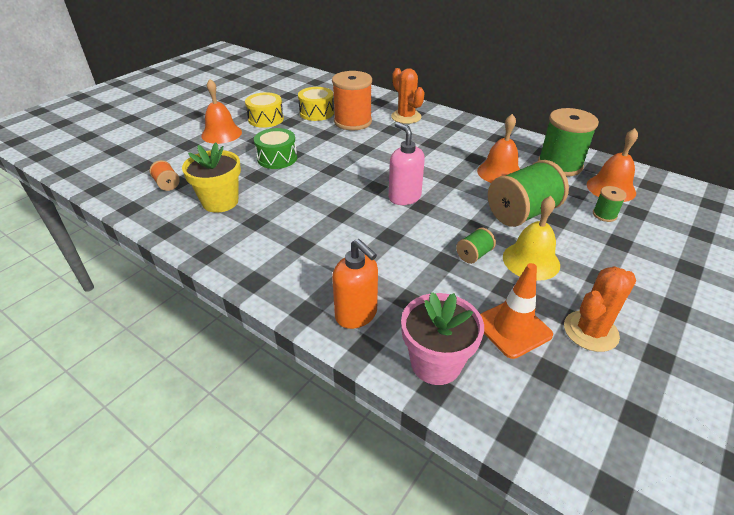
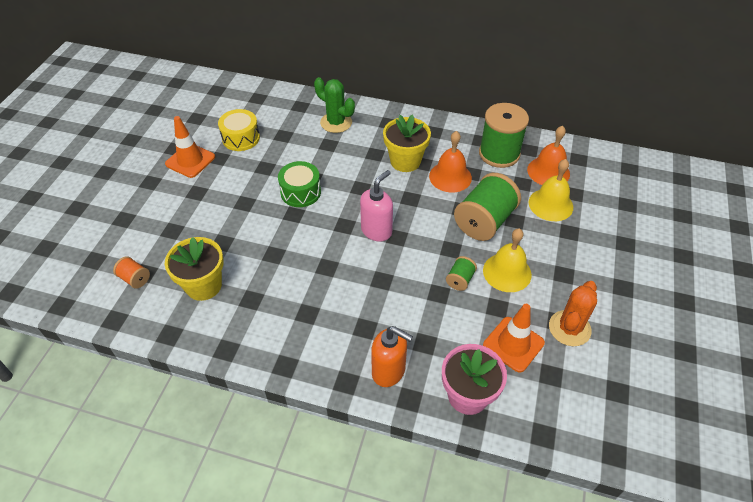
camera: 20 degrees left, 10 degrees up
orange bell [201,79,242,144] -> none
yellow drum [245,92,284,128] -> orange traffic cone [165,116,215,178]
green drum [254,128,297,169] -> green drum moved to [278,161,321,207]
orange spool [332,71,372,130] -> none
pink soap dispenser [389,122,425,205] -> pink soap dispenser turned 90 degrees clockwise [360,170,393,241]
orange cactus [391,68,425,124] -> green cactus [314,77,355,133]
green spool [593,186,627,222] -> yellow bell [529,159,573,221]
none -> yellow flower pot [383,114,431,172]

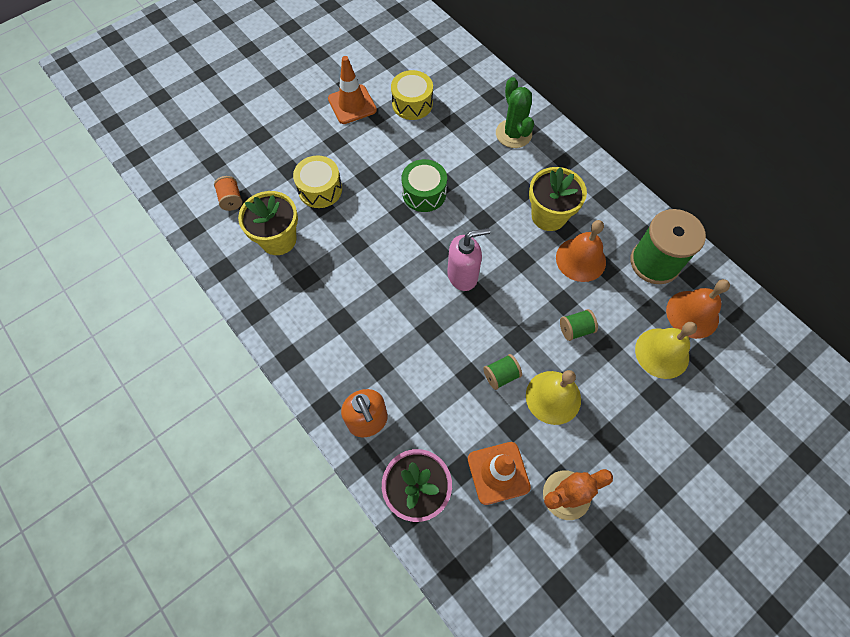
camera: 35 degrees right, 15 degrees up
green spool [454,173,521,241] -> green spool [560,309,598,341], size x0.47
none -> yellow drum [293,155,342,208]

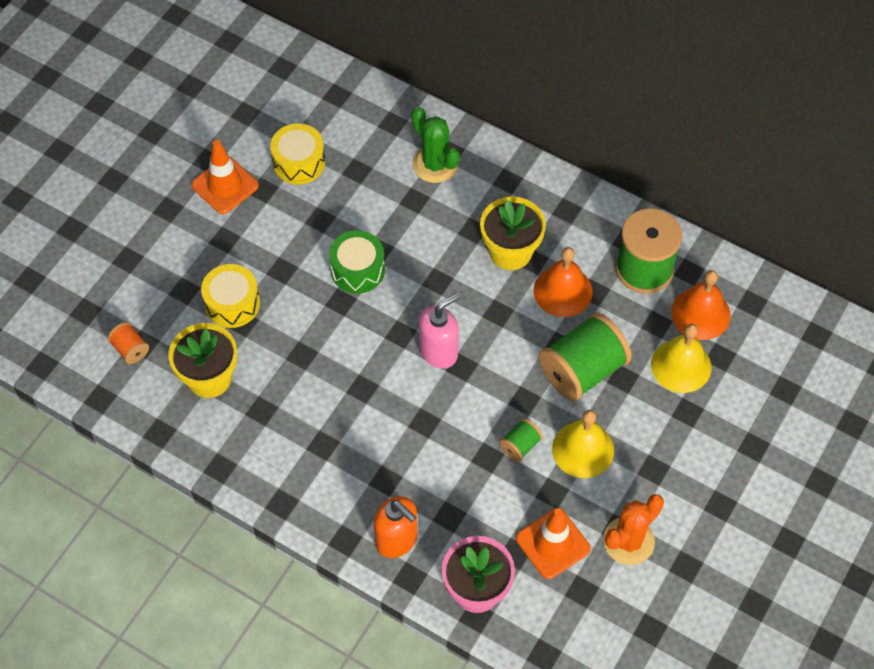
camera: 20 degrees left, 5 degrees down
green spool [560,309,598,341] -> green spool [539,313,632,401], size x2.15

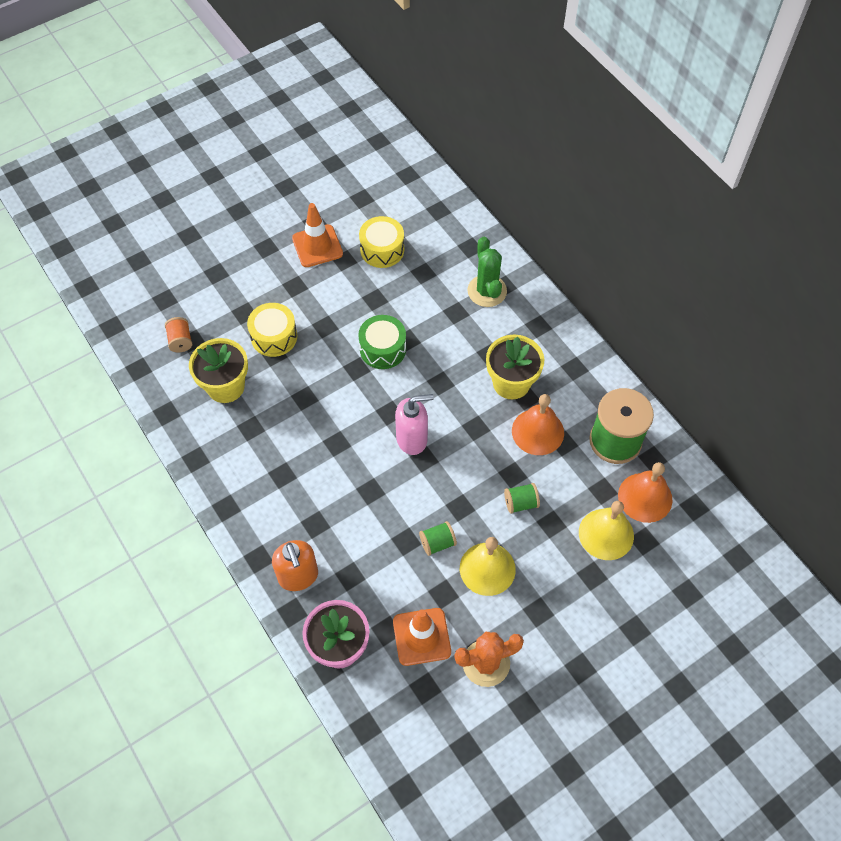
camera: 25 degrees right, 0 degrees up
green spool [539,313,632,401] -> green spool [504,483,540,514], size x0.47

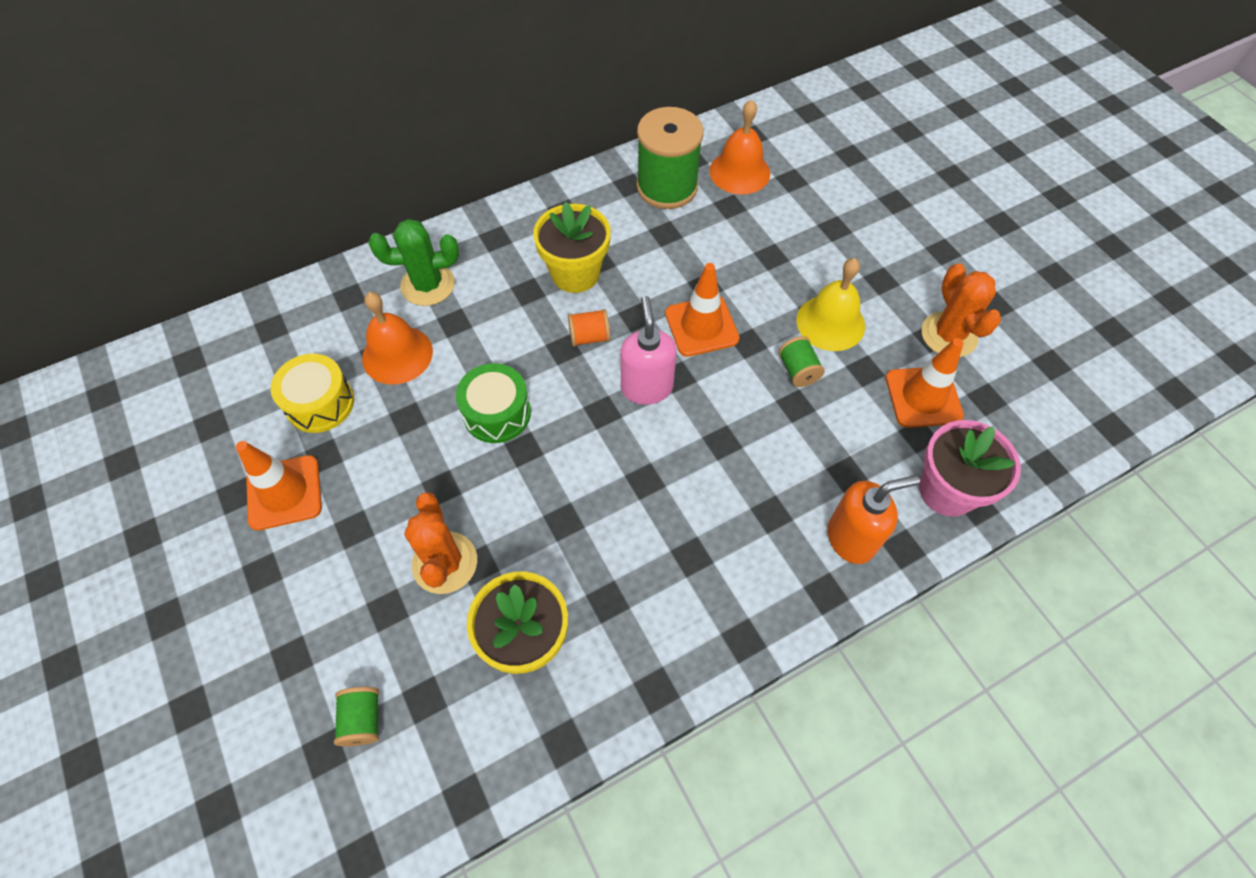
camera: 85 degrees left, 0 degrees up
orange spool [165,317,192,353] -> orange spool moved to [568,309,610,347]
yellow drum [247,303,297,357] -> orange cactus [404,492,477,594]
green spool [504,483,540,514] -> green spool moved to [334,687,379,746]
orange bell [512,394,564,455] -> orange bell moved to [362,292,433,385]
yellow bell [579,501,634,560] -> none
none -> orange traffic cone [665,263,740,357]

